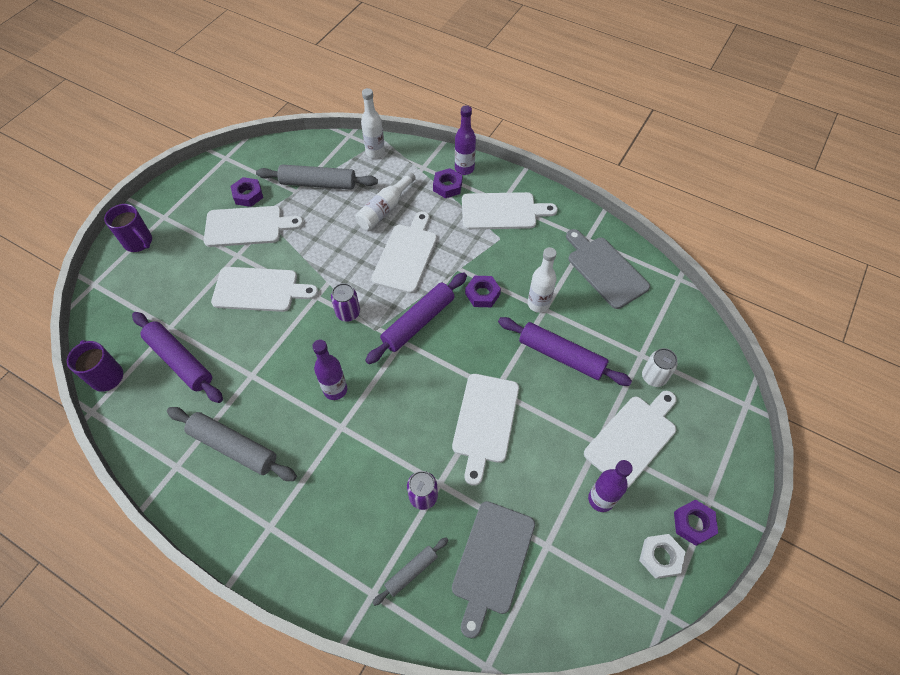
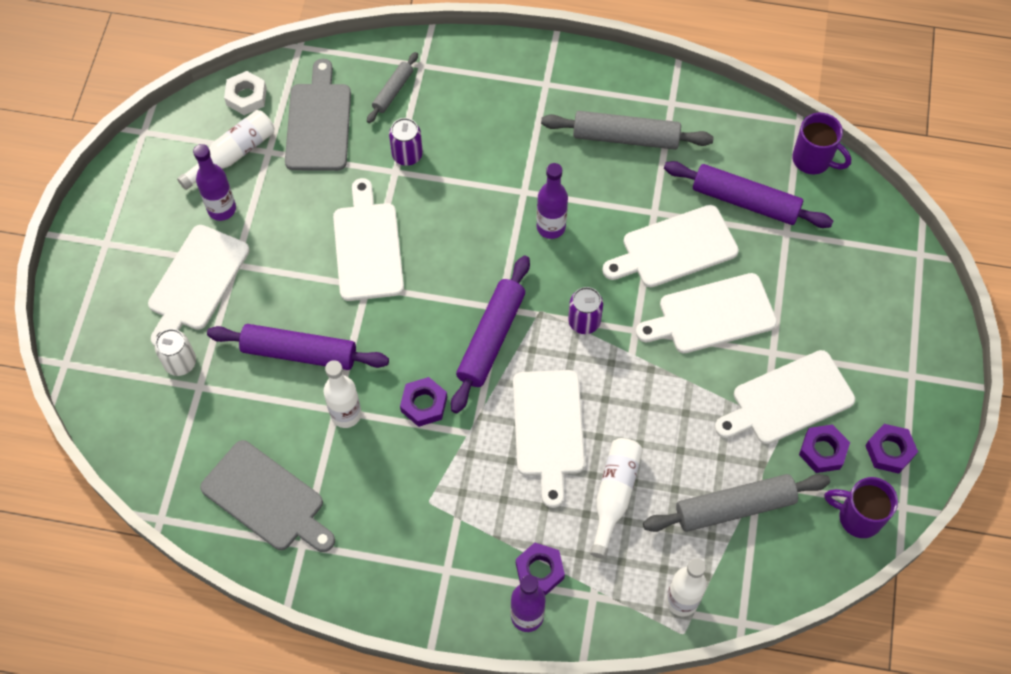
camera: 160 degrees right, 5 degrees up
purple mug [104,204,152,252] -> purple mug moved to [825,477,898,538]
white cutting board [462,192,558,230] -> white cutting board moved to [602,205,739,287]
white nut [639,534,686,579] -> white nut moved to [224,71,267,115]
purple nut [674,499,718,546] -> purple nut moved to [865,424,918,474]
none -> white bottle [177,110,274,190]

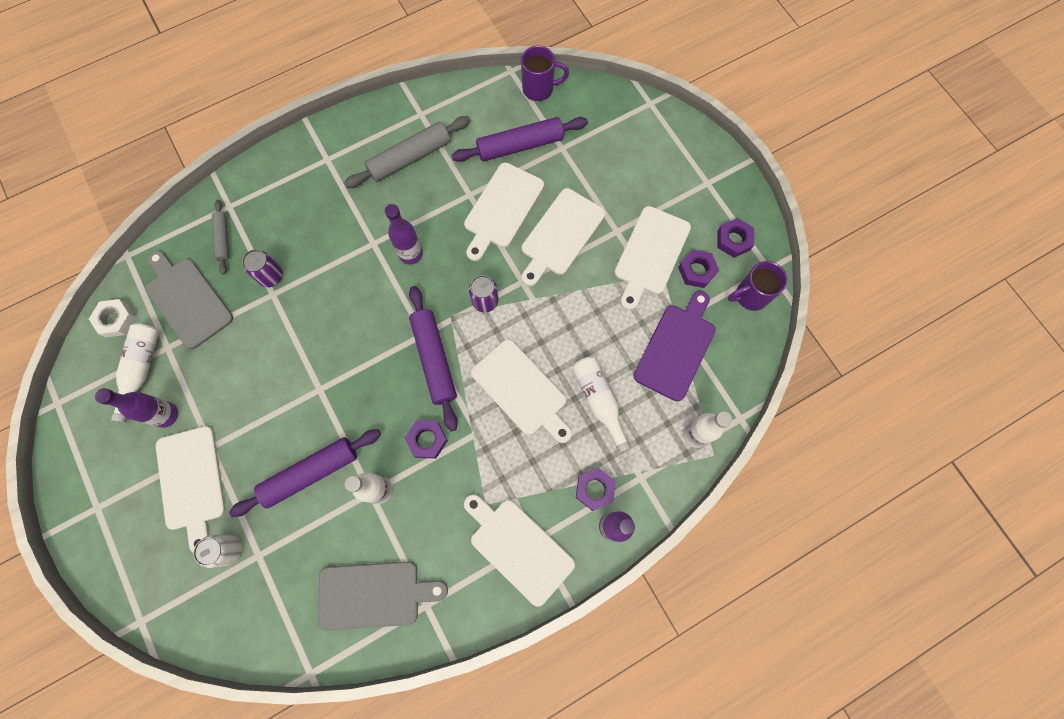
camera: 40 degrees left, 10 degrees up
white cutting board [333,178,404,301] -> white cutting board moved to [464,494,575,607]
grey rolling pin [643,474,830,532] -> purple cutting board [633,291,716,401]

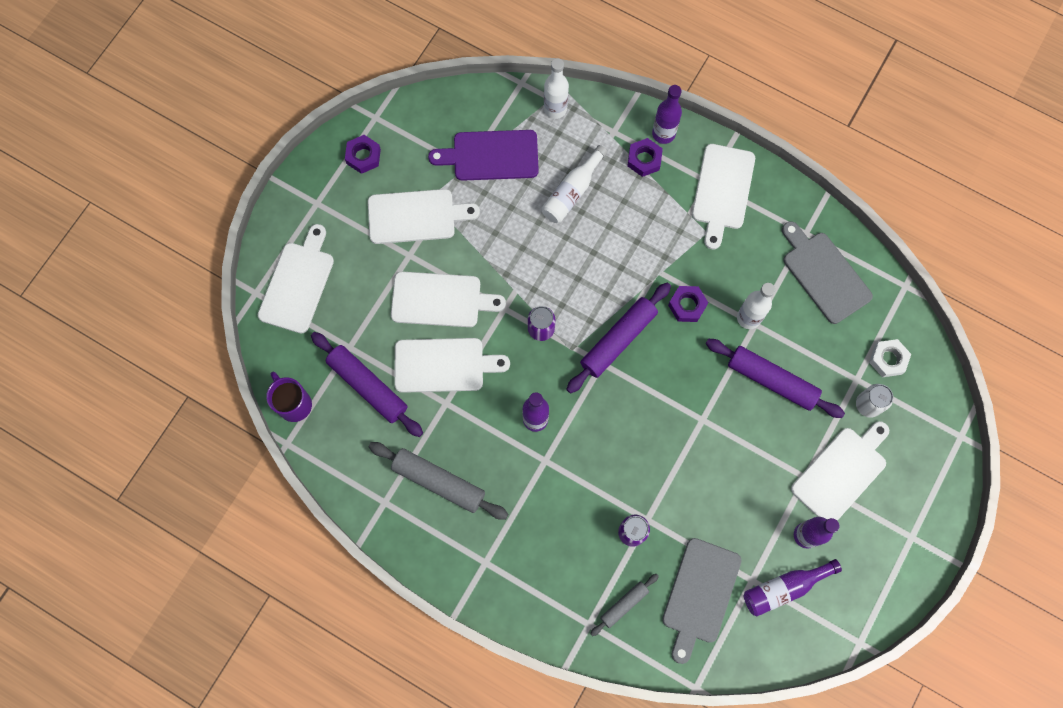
camera: 120 degrees left, 0 degrees up
white nut [89,299,136,337] -> white nut moved to [869,339,911,377]
white bottle [111,323,159,423] -> purple bottle [744,559,842,617]
white cutting board [471,339,572,443] -> white cutting board moved to [258,224,334,334]
purple nut [678,250,719,288] -> none
purple mug [728,261,788,311] -> none

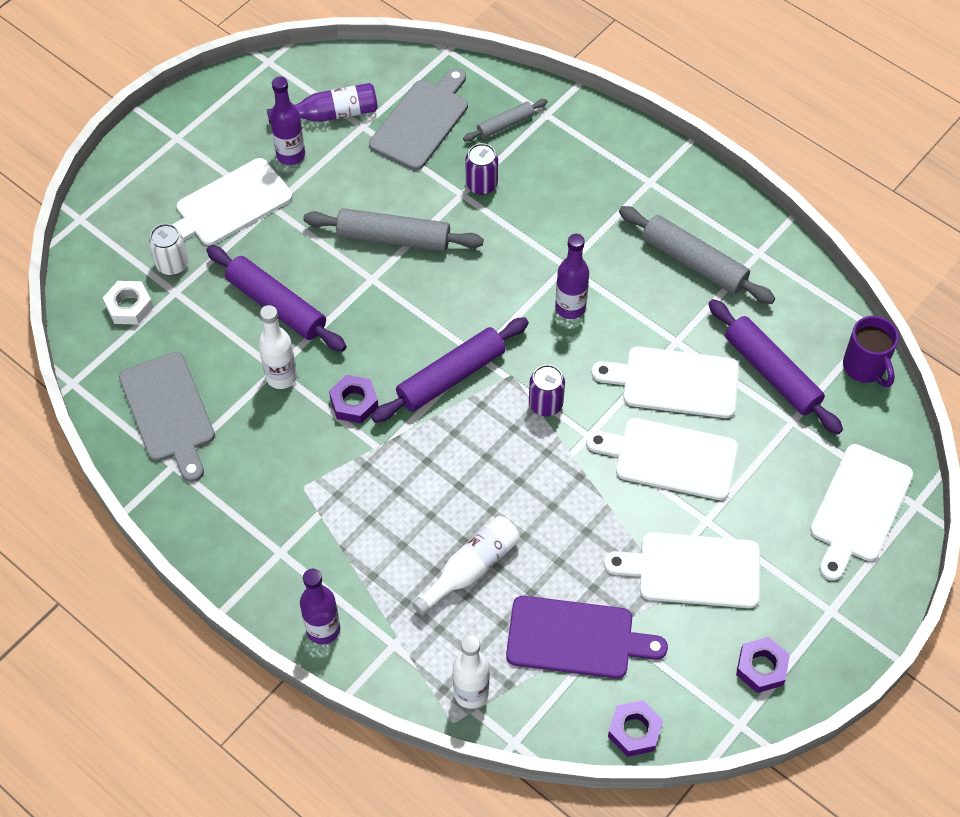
camera: 170 degrees left, 15 degrees down
purple nut [627,138,663,177] -> purple nut moved to [608,700,663,757]
white cutting board [692,144,755,249] -> none
none -> grey rolling pin [304,208,484,251]

